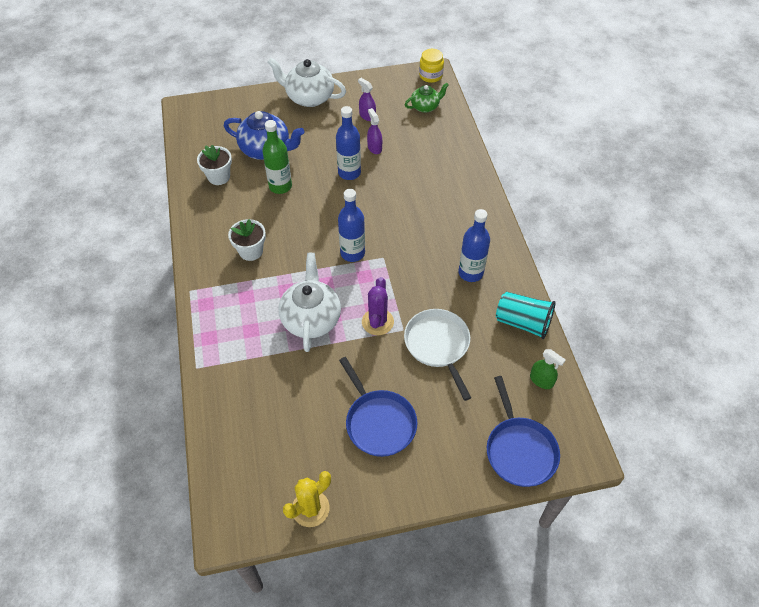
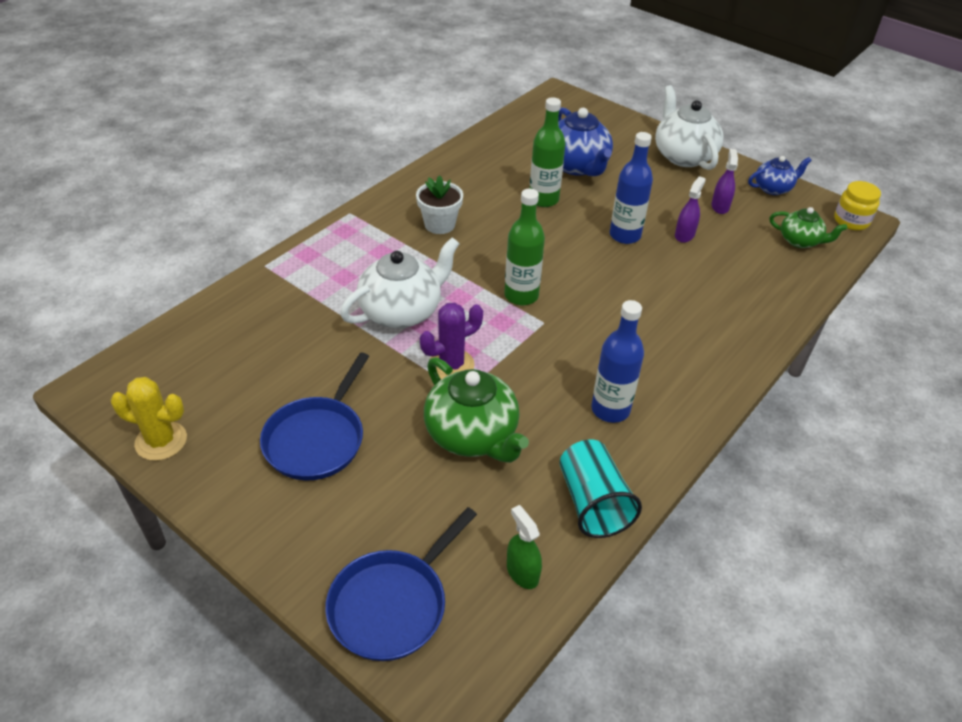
camera: 50 degrees right, 10 degrees down
white flower pot [197,145,232,185] -> none
blue bottle [338,189,365,262] -> green bottle [504,189,545,305]
white pan [404,309,471,401] -> green teapot [424,357,529,463]
green spray bottle [530,349,566,389] -> green spray bottle turned 150 degrees clockwise [507,505,542,589]
none -> blue teapot [748,156,812,195]

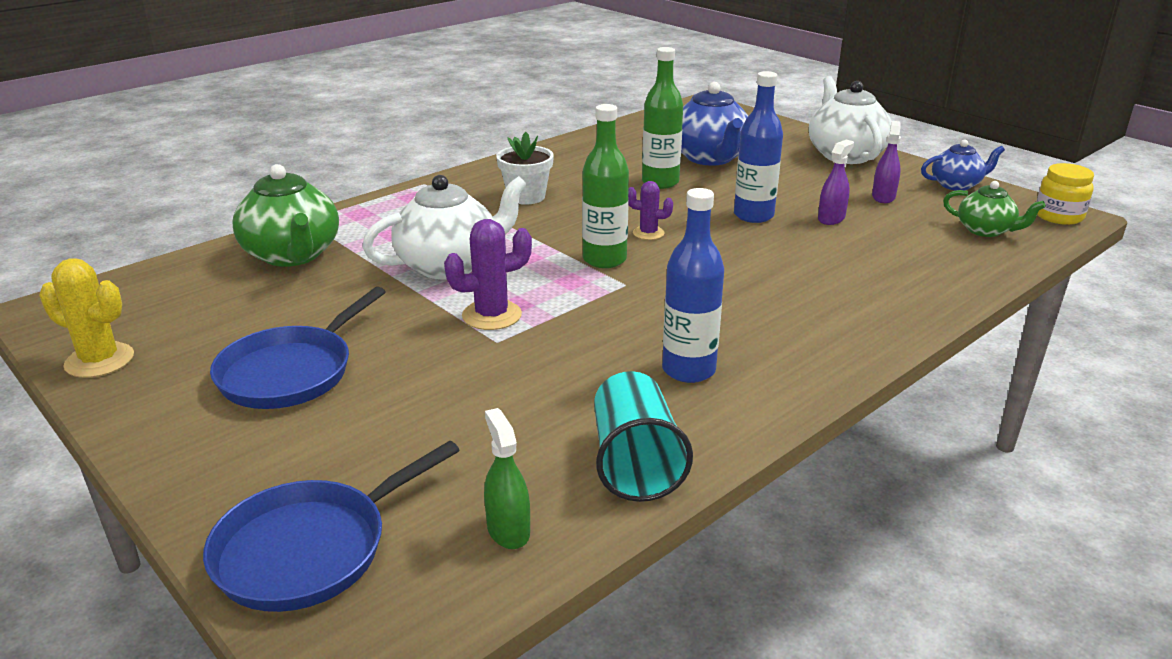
camera: 10 degrees right, 15 degrees down
green teapot [424,357,529,463] -> green teapot moved to [232,164,339,267]
none -> purple cactus [628,181,673,240]

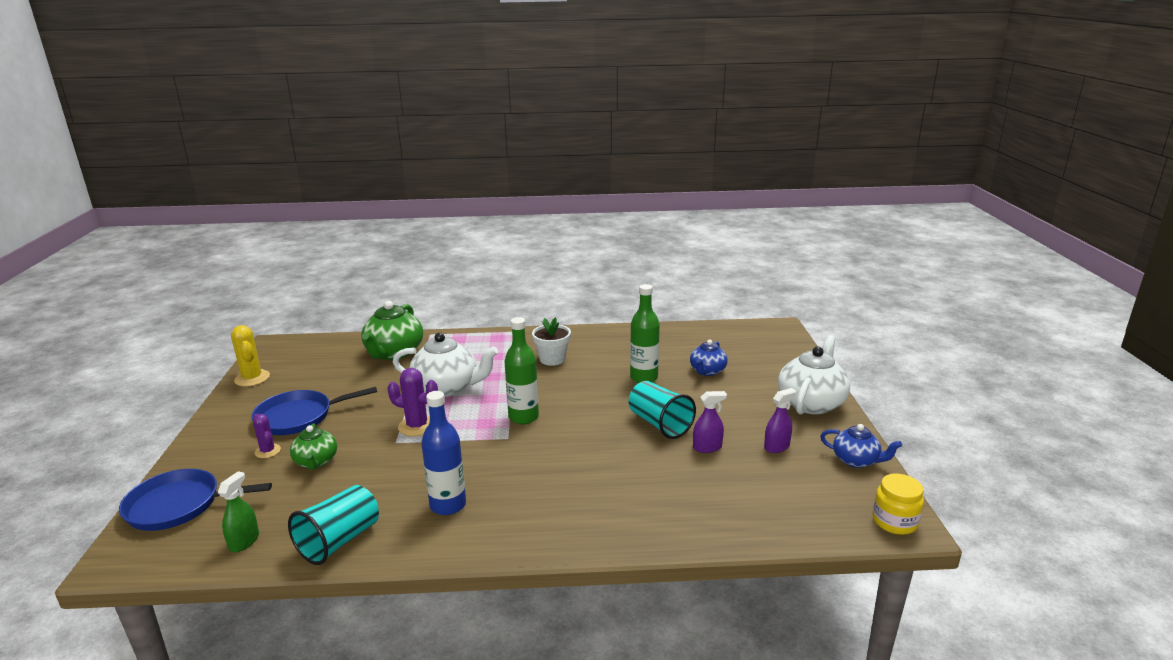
camera: 40 degrees right, 5 degrees down
purple cactus [628,181,673,240] -> purple cactus moved to [253,414,281,458]
blue teapot [681,82,748,166] -> blue teapot [690,340,728,376], size x0.58
blue bottle [734,71,783,223] -> turquoise cup [629,381,696,439]
green teapot [943,181,1046,237] -> green teapot moved to [290,423,337,470]

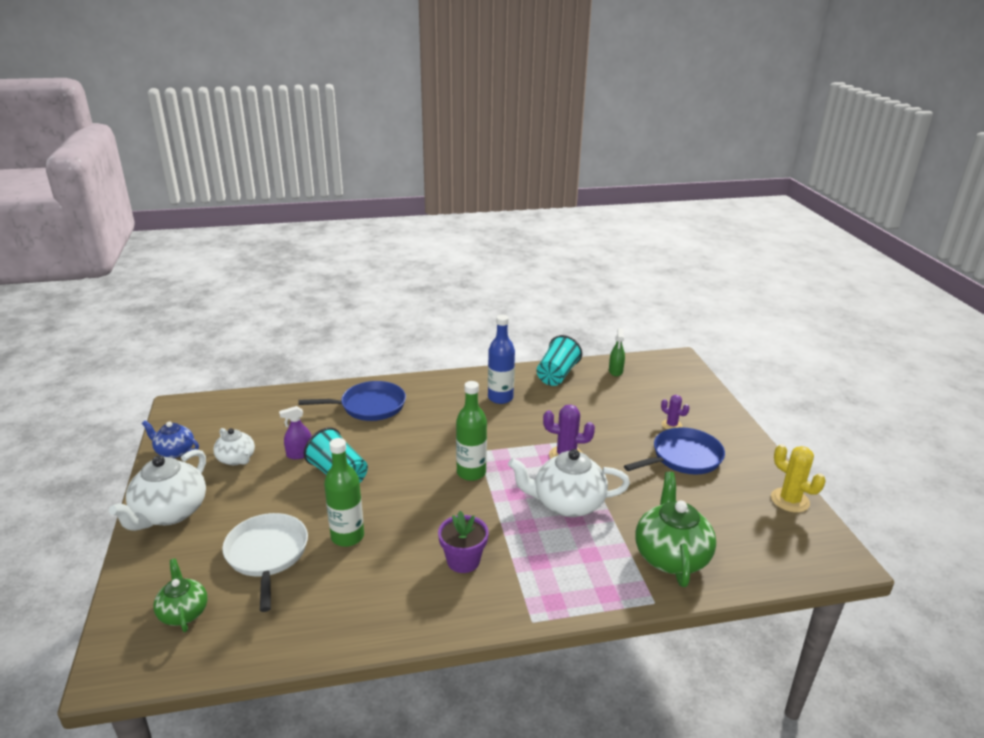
camera: 170 degrees right, 5 degrees up
blue pan [119,469,272,531] -> blue pan moved to [299,381,406,421]
green teapot [290,423,337,470] -> green teapot moved to [153,558,207,632]
white flower pot [532,317,571,366] -> purple flower pot [438,511,489,573]
blue teapot [690,340,728,376] -> white pan [222,513,308,612]
purple spray bottle [764,388,796,453] -> white teapot [213,428,255,465]
yellow jar [873,474,924,535] -> none

